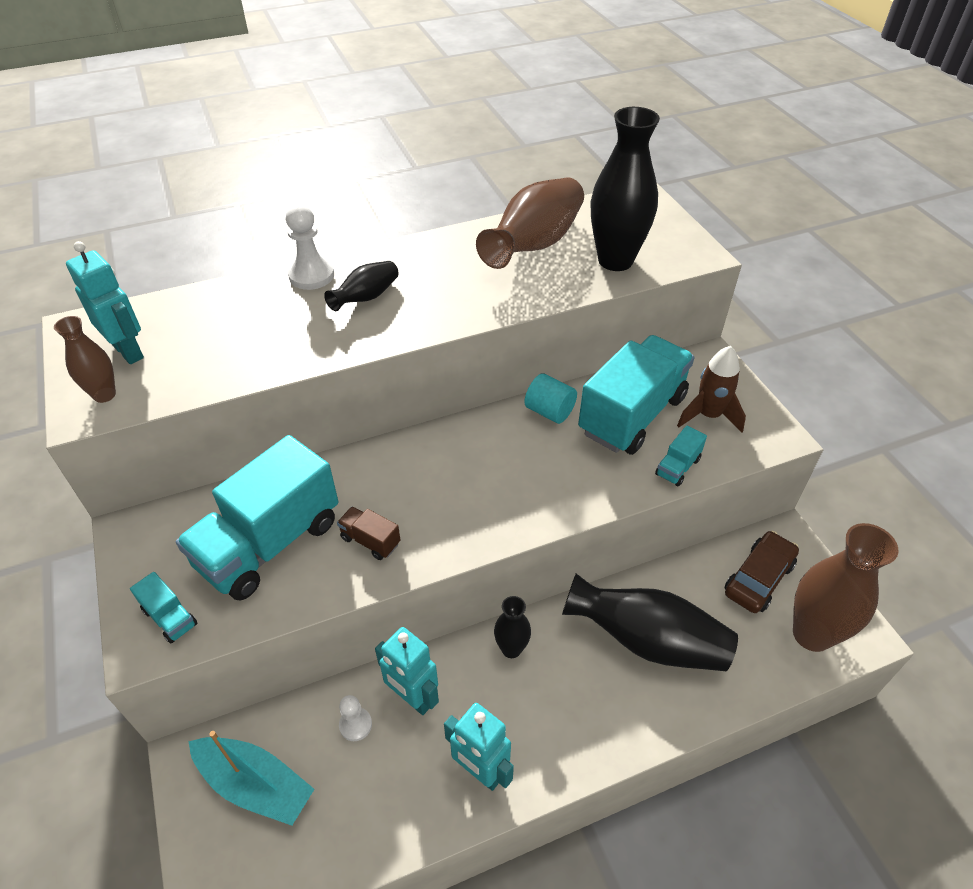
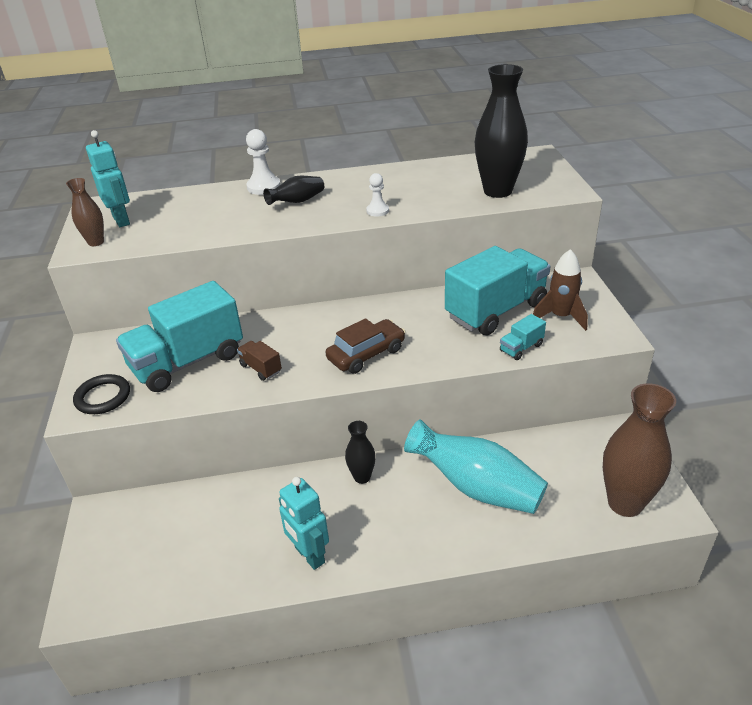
camera: 15 degrees right, 10 degrees down
turquoise truck [130,572,198,643] -> black ring [73,374,130,414]
turquoise boat [188,731,314,826] -> none
white pawn [339,695,372,741] -> white pawn moved to [366,173,389,217]
turquoise robot [375,627,439,715] -> none
brown vase [476,177,584,269] -> none
turquoise cylinder [524,373,577,424] -> none
black vase [562,574,738,671] -> turquoise vase [404,419,548,514]
brown car [725,531,799,613] -> brown car moved to [326,318,406,374]

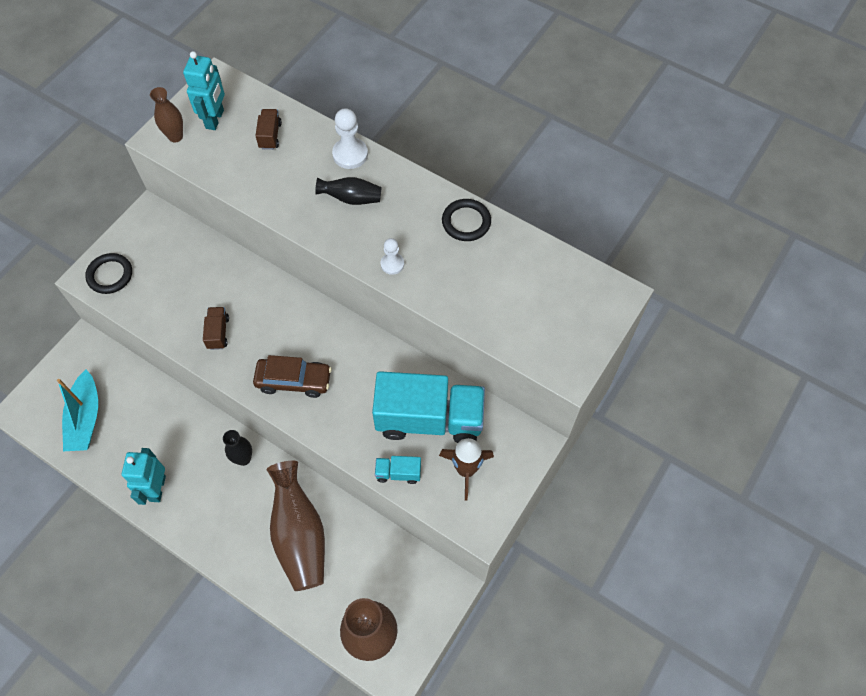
camera: 40 degrees right, 25 degrees up
turquoise truck [116,281,243,392] -> none
turquoise vase [404,419,548,514] -> brown vase [266,461,325,591]
black vase [475,64,528,198] -> none
none -> turquoise boat [57,370,98,451]
none -> brown truck [255,109,282,150]
none -> black ring [442,199,491,241]

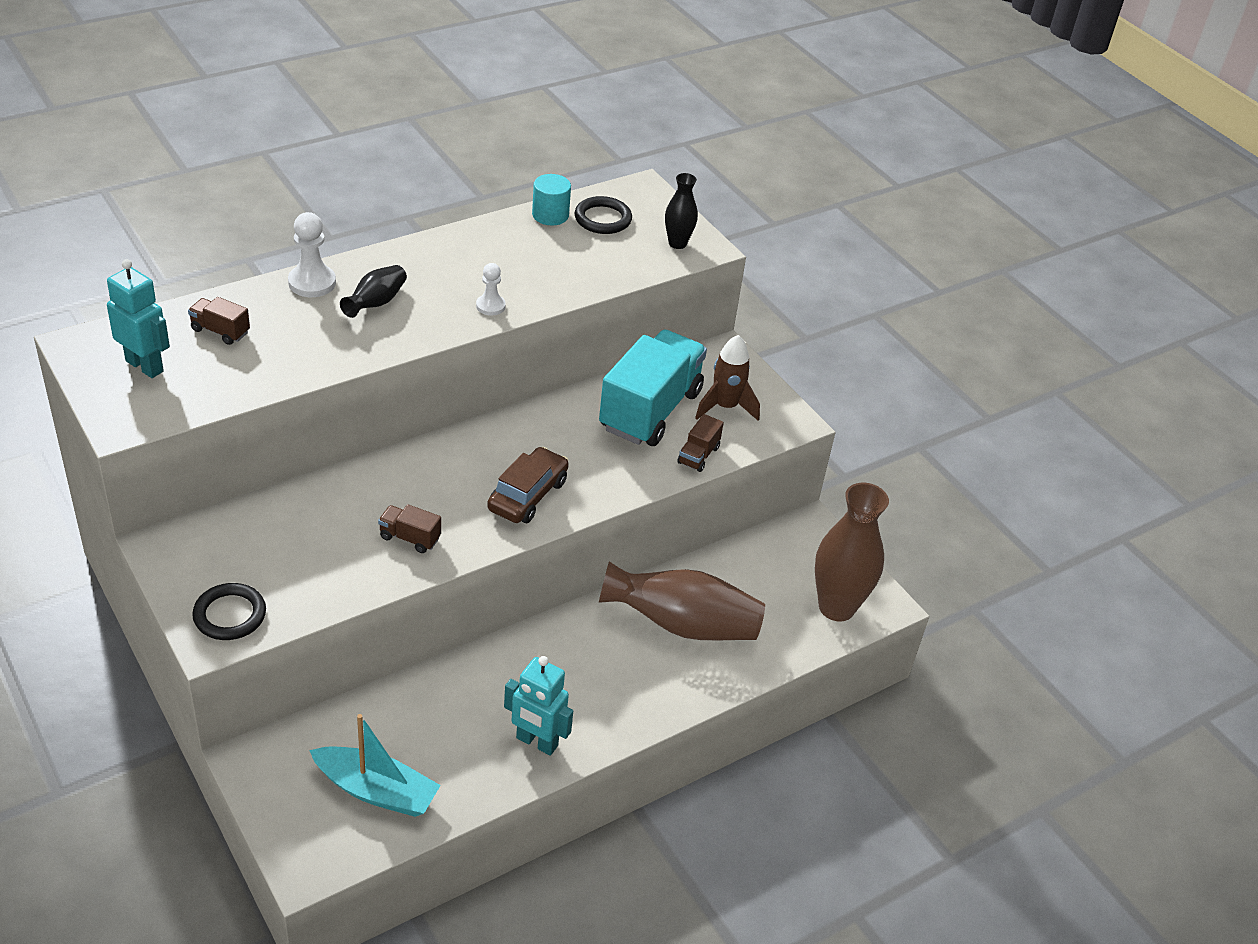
camera: 70 degrees left, 20 degrees down
brown vase [150,87,183,142] -> none
black vase [223,430,252,466] -> black vase moved to [665,173,698,249]
turquoise truck [375,456,421,484] -> brown truck [677,414,724,472]
black ring [442,199,491,241] -> black ring moved to [574,196,632,234]
none -> turquoise cylinder [532,174,571,225]

